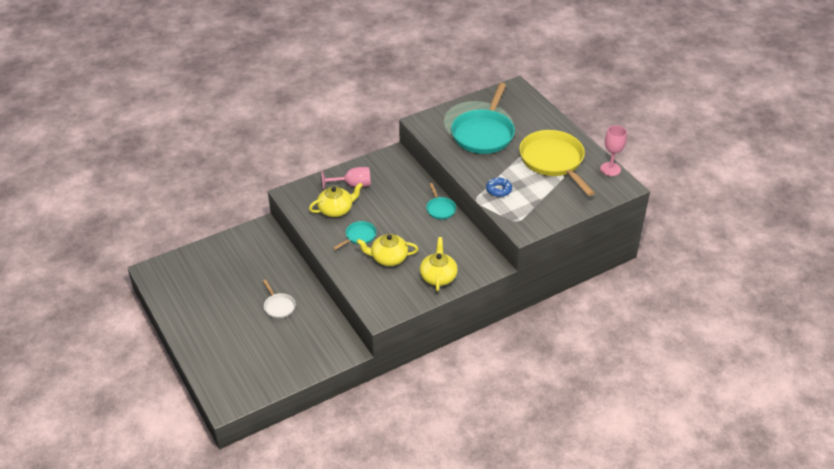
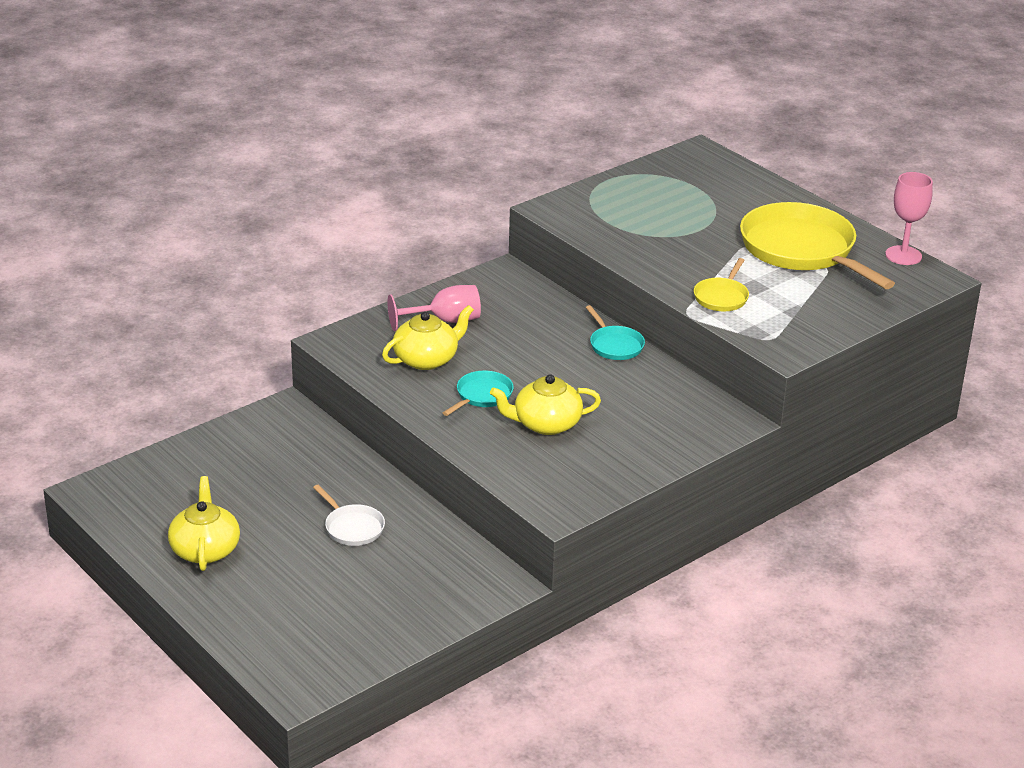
camera: 10 degrees left, 10 degrees down
yellow teapot [420,237,458,291] -> yellow teapot moved to [168,476,240,571]
turquoise pan [451,83,515,154] -> none
blue donut [486,177,512,197] -> yellow pan [694,258,749,311]

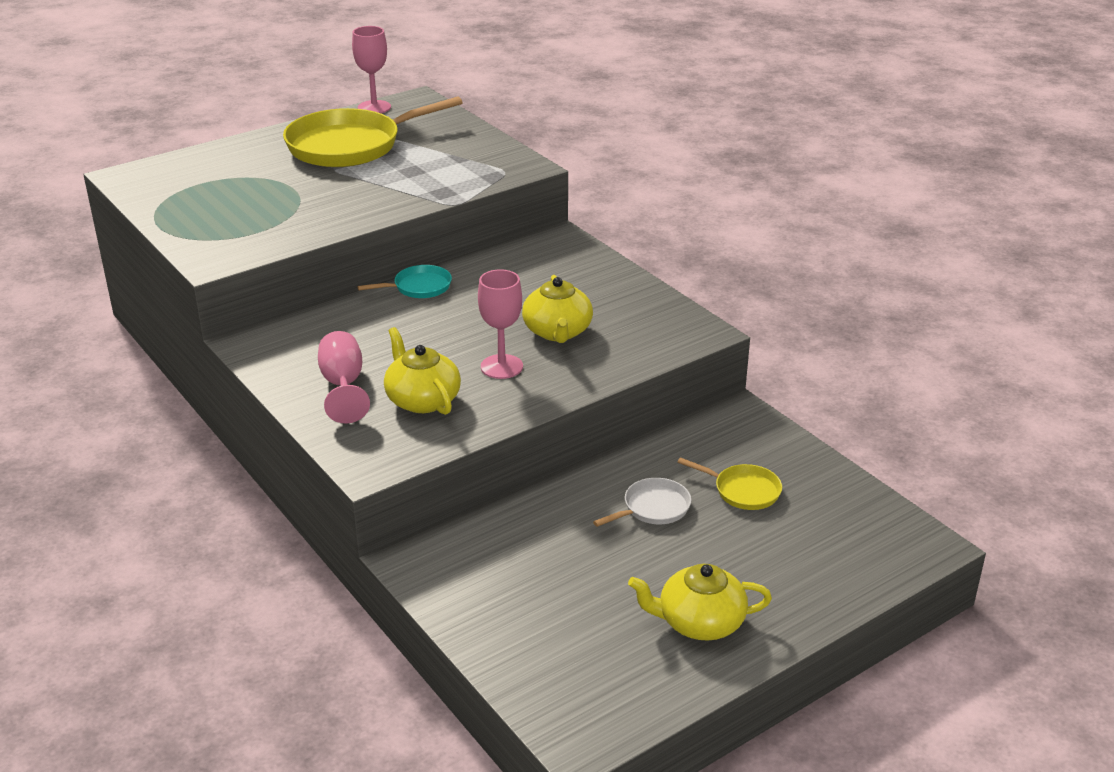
camera: 85 degrees left, 0 degrees up
turquoise pan [443,371,514,416] -> pink goblet [478,269,523,379]
yellow pan [694,258,749,311] -> yellow pan moved to [678,457,782,510]

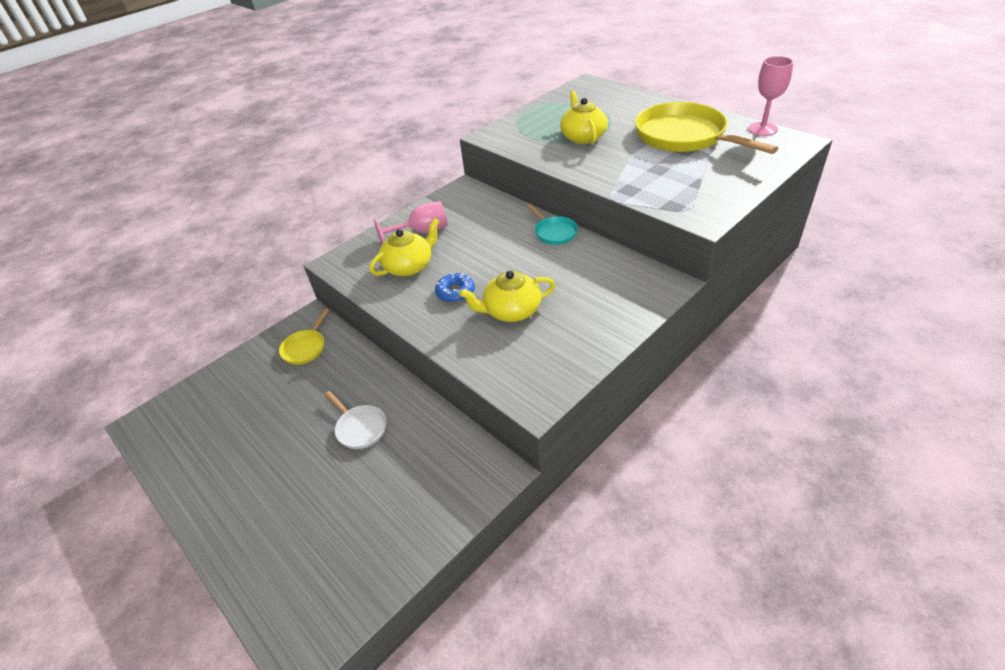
camera: 85 degrees right, 10 degrees up
pink goblet [478,269,523,379] -> blue donut [435,273,475,303]
yellow teapot [628,564,772,641] -> yellow teapot moved to [560,91,608,144]
yellow pan [678,457,782,510] -> yellow pan moved to [279,308,329,365]

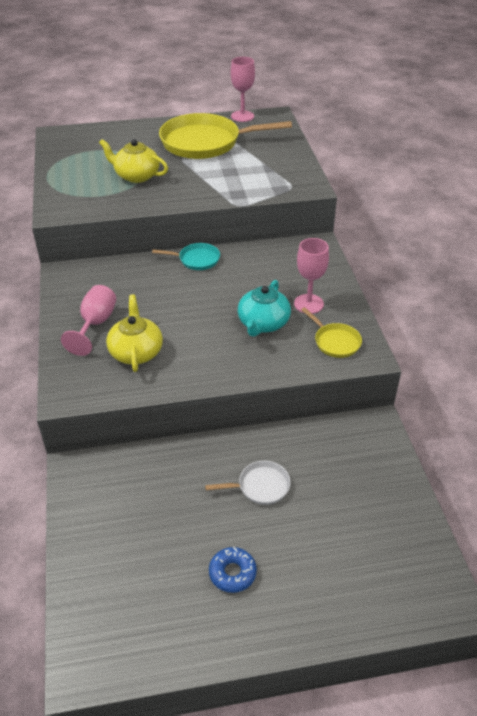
camera: 60 degrees left, 0 degrees up
yellow pan [279,308,329,365] -> yellow pan moved to [301,307,362,358]
blue donut [435,273,475,303] -> blue donut moved to [209,547,257,593]
yellow teapot [459,271,555,322] -> turquoise teapot [238,280,291,337]
none -> pink goblet [294,238,329,314]

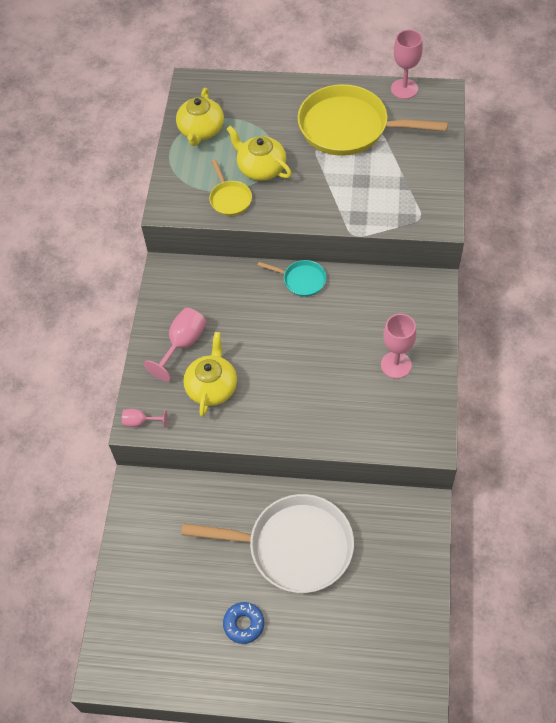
camera: 20 degrees right, 15 degrees up
white pan [205,461,291,505] -> white pan [181,494,354,593], size x2.18
turquoise teapot [238,280,291,337] -> none
yellow pan [301,307,362,358] -> yellow pan moved to [209,160,252,216]
none -> pink goblet [122,409,167,428]
none -> yellow teapot [176,88,224,146]

